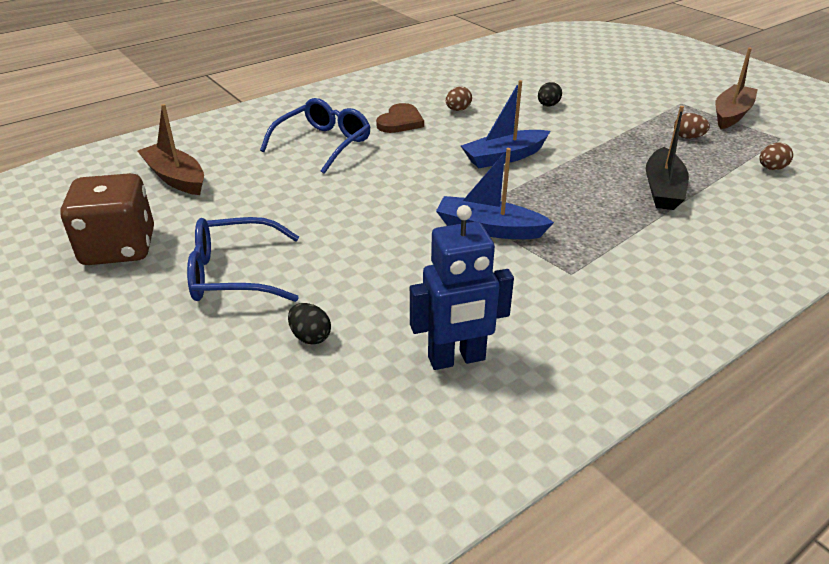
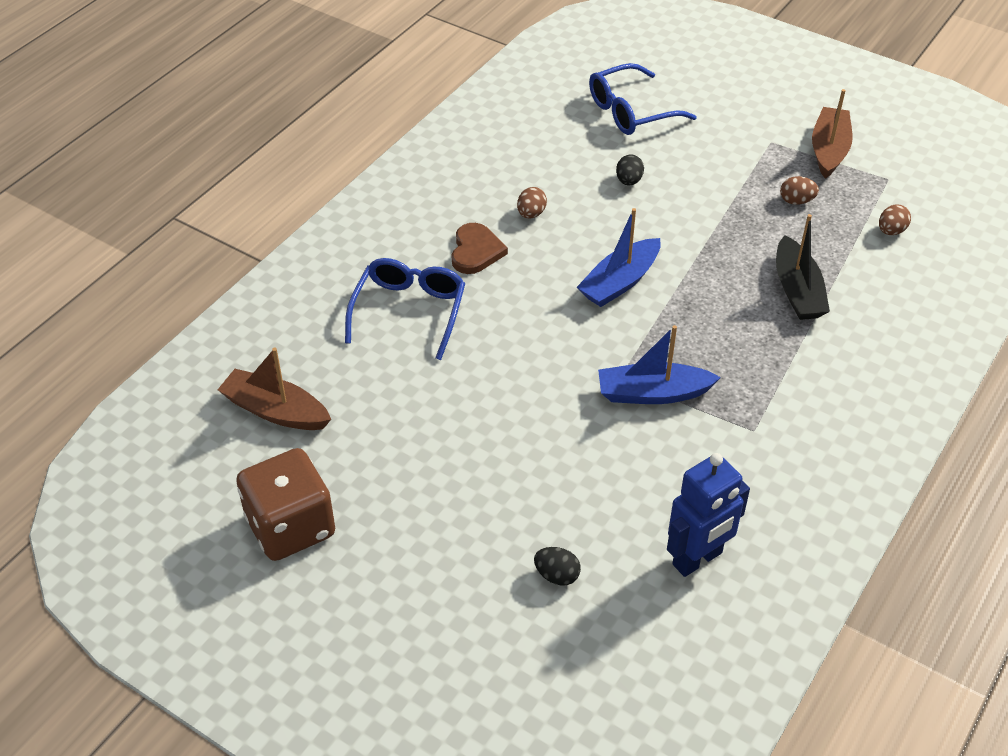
camera: 20 degrees left, 10 degrees up
blue glasses [187,217,299,302] -> blue glasses moved to [589,63,697,135]

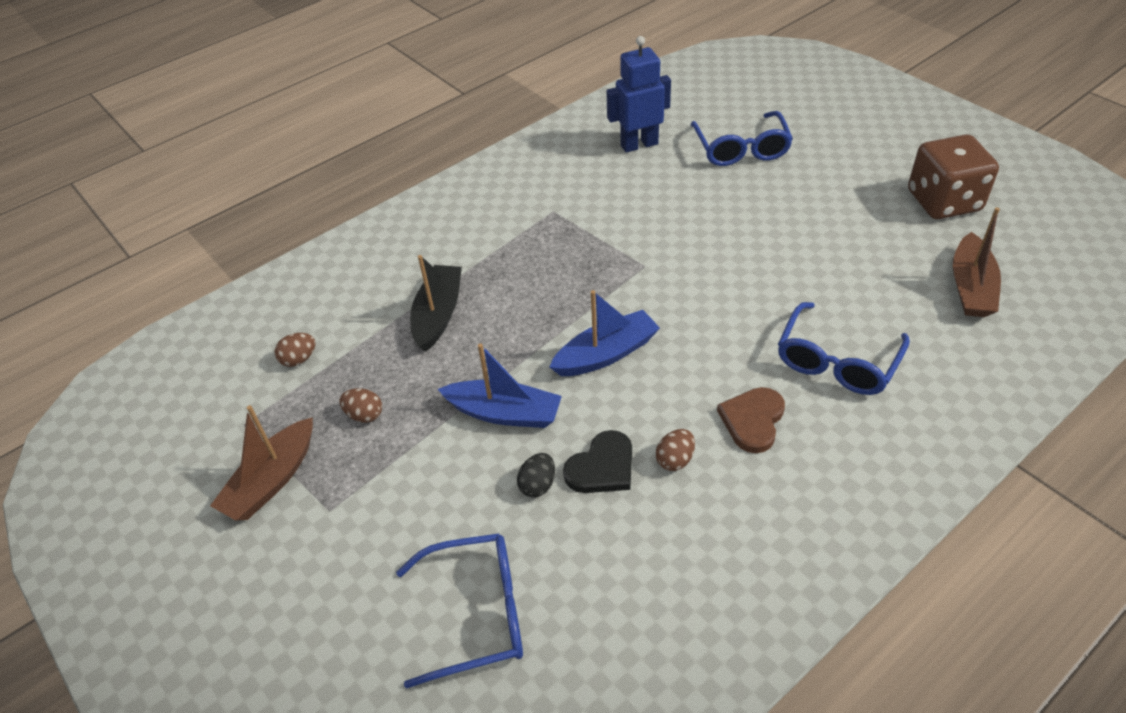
camera: 160 degrees left, 0 degrees up
brown boat [217,348,331,430] -> brown boat turned 60 degrees clockwise [953,207,1001,317]
black egg [534,547,581,586] -> blue glasses [691,111,793,166]
blue boat [598,325,721,404] -> blue boat moved to [438,344,562,428]
none -> black heart [563,430,632,493]

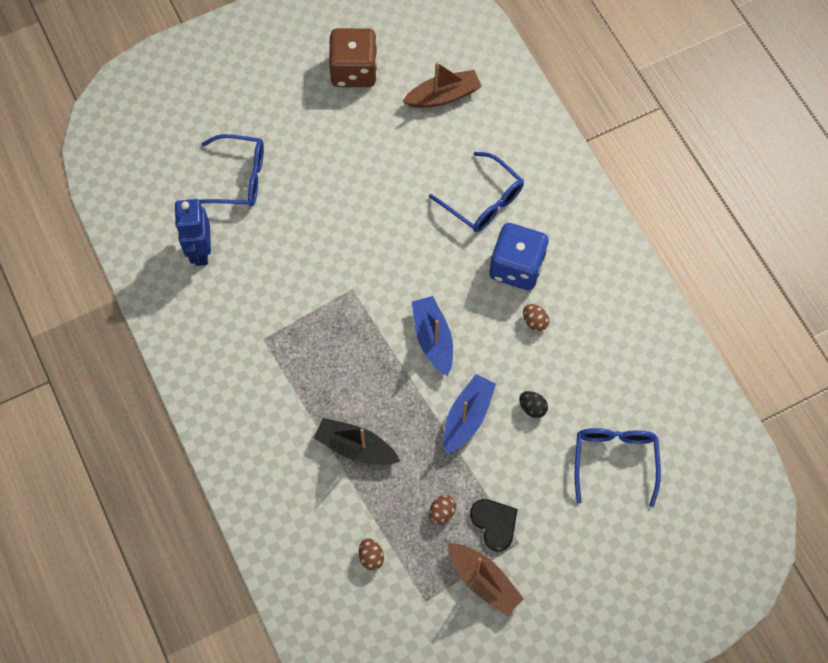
camera: 80 degrees left, 20 degrees up
black heart [563,430,632,493] -> black heart moved to [470,499,518,551]
brown heart [717,387,785,453] -> blue dice [489,223,549,290]
brown boat [953,207,1001,317] -> brown boat turned 45 degrees counterclockwise [403,62,482,108]

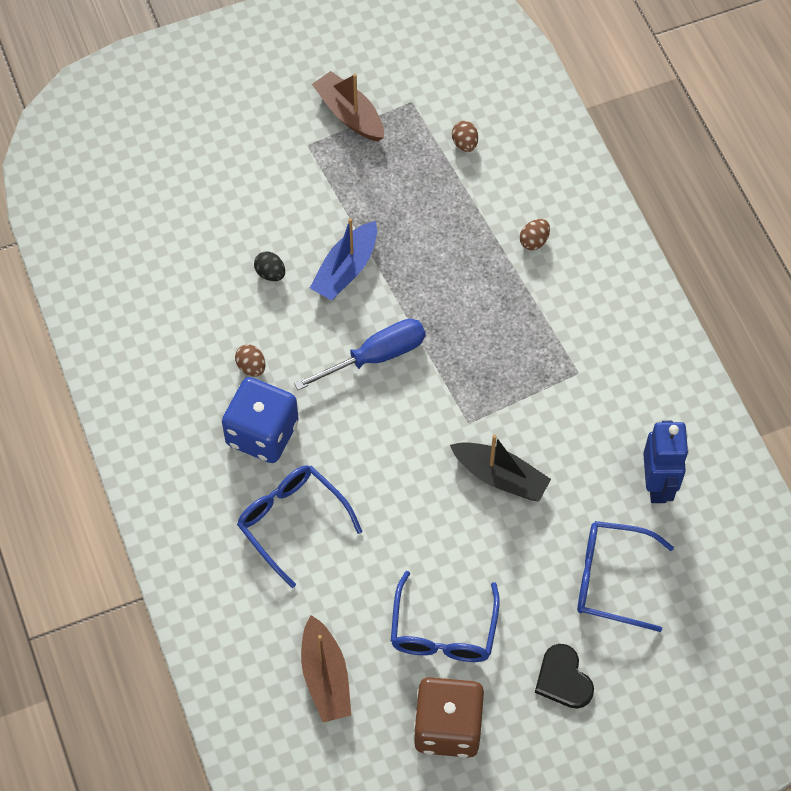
camera: 175 degrees left, 5 degrees down
black boat [314,418,400,465] -> black boat moved to [450,435,551,502]
brown boat [403,62,482,108] -> brown boat turned 90 degrees counterclockwise [301,615,351,722]
blue boat [412,296,453,376] -> blue screwdriver [294,319,426,390]
brown egg [429,495,456,525] -> brown egg moved to [520,219,550,250]
black heart [470,499,518,551] -> black heart moved to [535,644,594,709]
blue glasses [575,428,661,507] -> blue glasses moved to [391,571,500,662]

